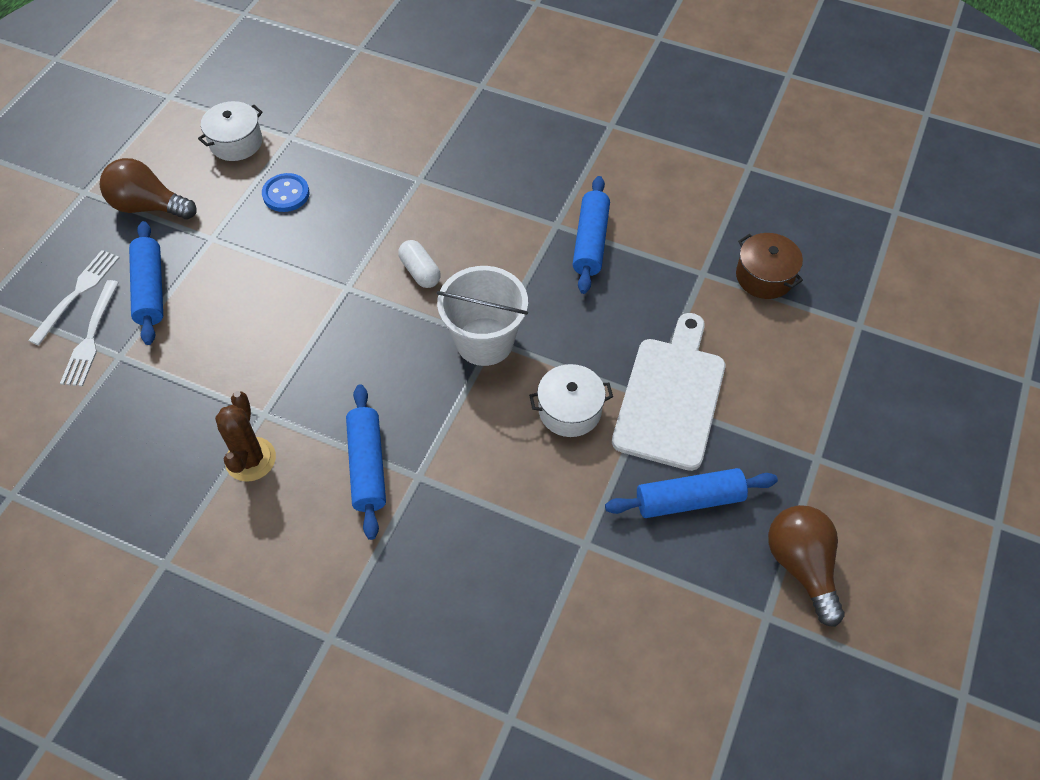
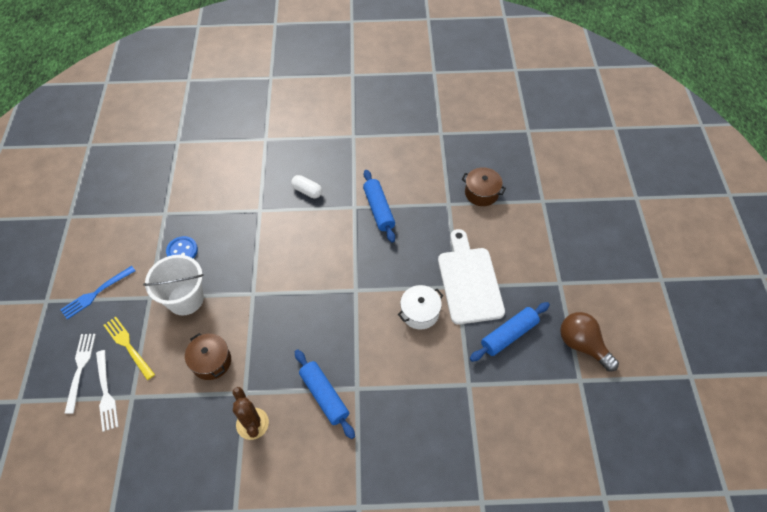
camera: 25 degrees left, 0 degrees up
brown light bulb [100,158,197,220] -> blue fork [60,266,135,319]
blue rolling pin [129,221,163,345] -> yellow fork [104,317,155,380]
white pot [198,101,263,161] -> none
white capsule [398,240,441,288] -> white capsule moved to [291,175,322,198]
white bucket [436,266,528,366] -> white bucket moved to [143,255,204,316]
none -> brown pot [185,333,231,380]

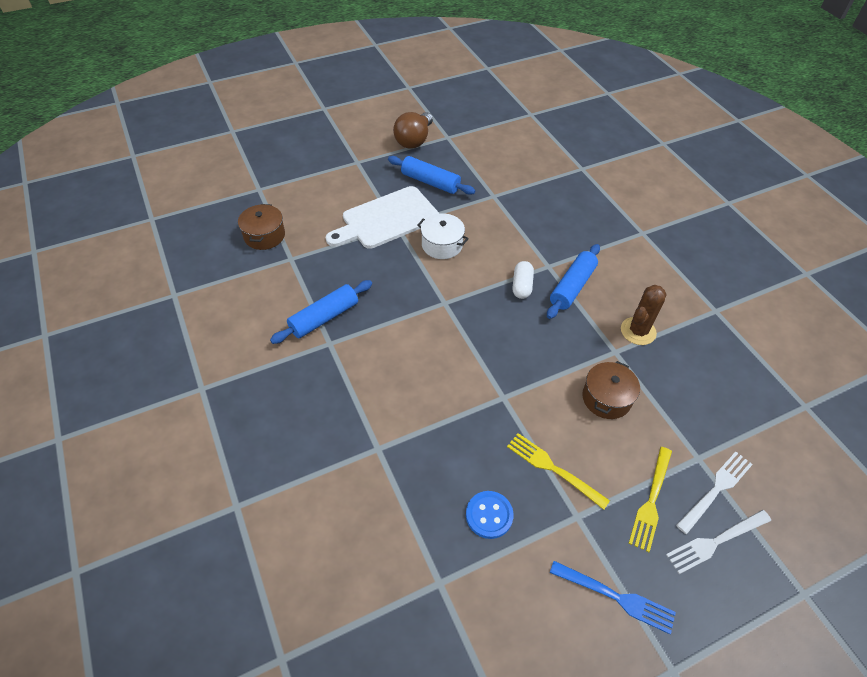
camera: 115 degrees left, 5 degrees down
white bucket [143,255,204,316] -> yellow fork [507,433,610,510]
white capsule [291,175,322,198] -> white capsule moved to [512,261,534,299]

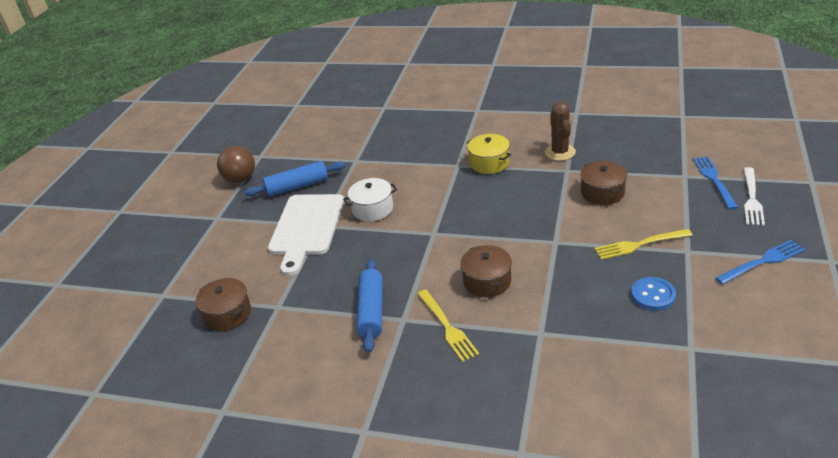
camera: 45 degrees left, 15 degrees down
white capsule [512,261,534,299] -> none
blue rolling pin [547,244,600,319] -> yellow pot [467,134,511,174]
yellow fork [629,447,672,552] -> yellow fork moved to [418,290,479,362]
white fork [676,452,753,534] -> blue fork [693,156,738,210]
none -> brown pot [460,245,512,297]

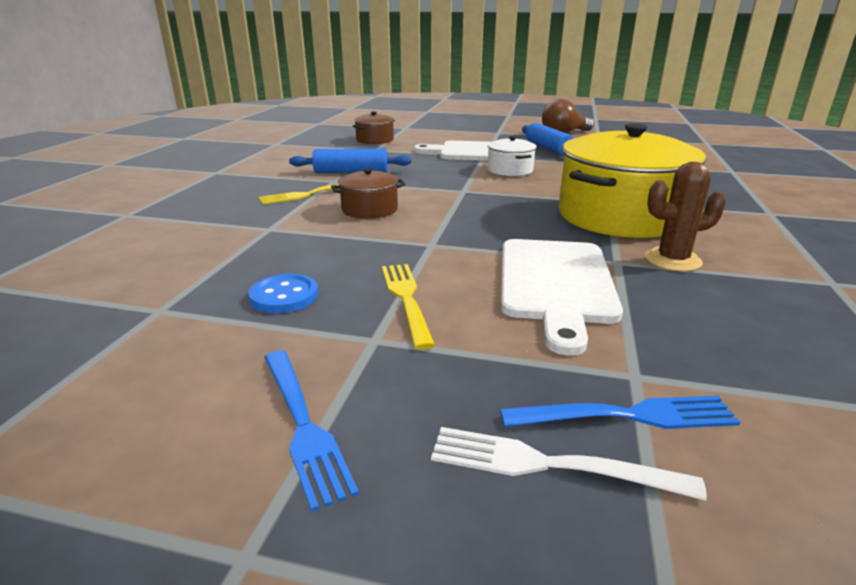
camera: 85 degrees right, 10 degrees down
yellow pot [467,134,511,174] -> yellow pot [559,123,706,238], size x2.11
brown pot [580,161,627,205] -> white cutting board [501,239,623,356]

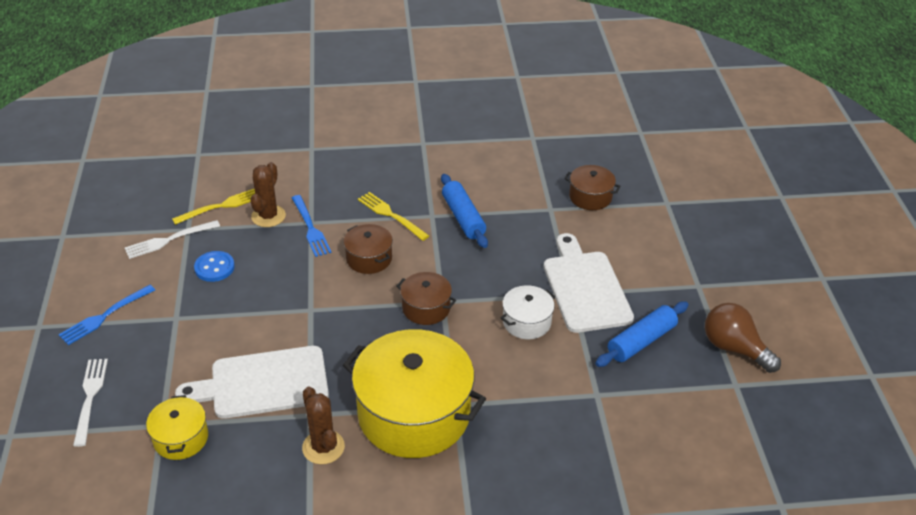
camera: 70 degrees right, 15 degrees up
yellow fork [382,264,435,350] -> yellow fork moved to [172,189,255,225]
blue fork [500,396,740,429] -> blue fork moved to [292,195,332,257]
none -> white fork [125,220,220,259]
none -> yellow pot [146,395,208,460]
none -> brown cactus [250,162,286,227]
none -> brown pot [396,272,456,325]

